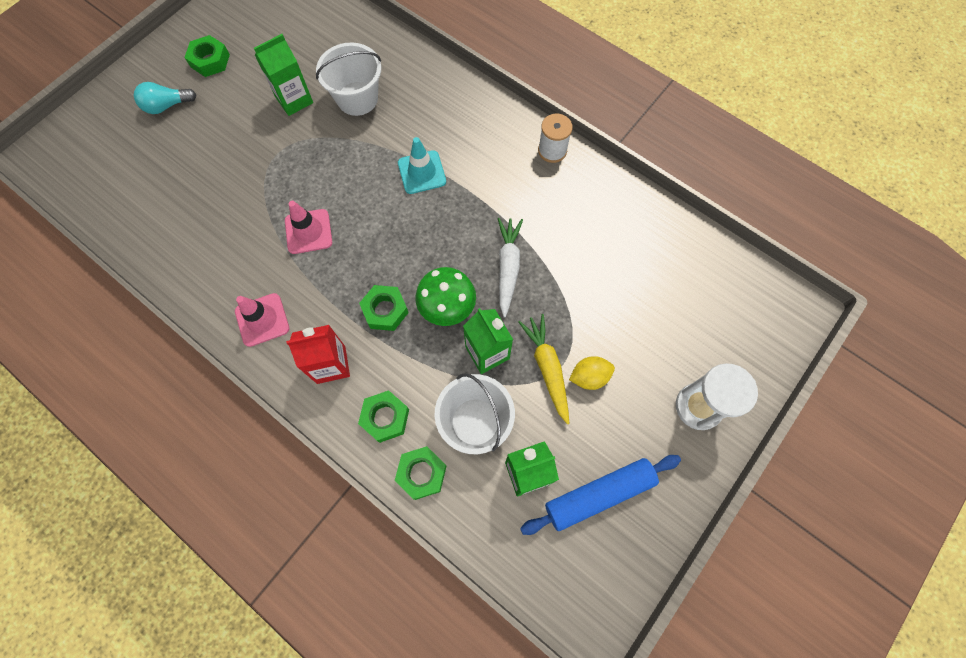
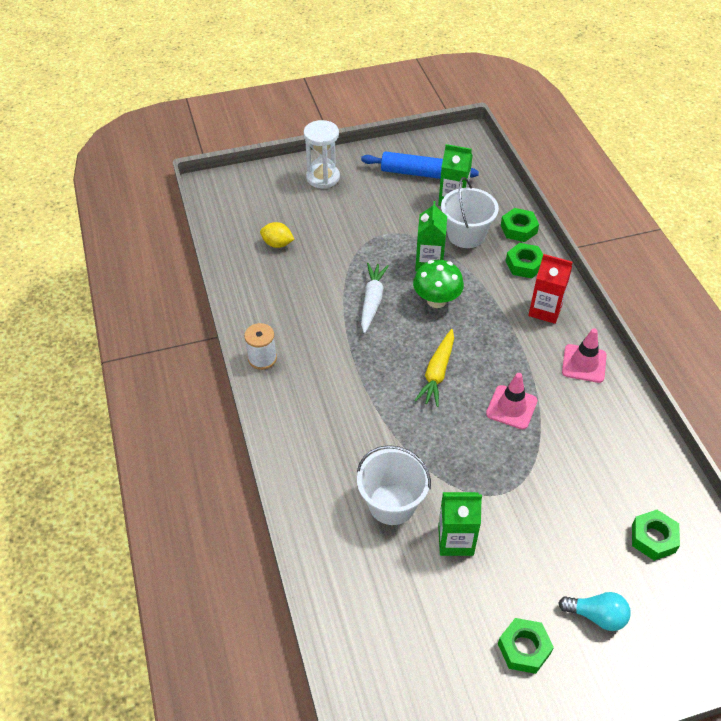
camera: 145 degrees left, 20 degrees down
green nut [359,285,409,331] -> green nut moved to [632,510,680,561]
turquoise traffic cone [398,137,446,194] -> none
white carrot [498,218,523,318] -> white carrot turned 150 degrees clockwise [361,263,389,333]
yellow carrot [518,314,569,424] -> yellow carrot moved to [414,329,454,407]
yellow lemon [569,356,615,390] -> yellow lemon moved to [260,222,294,248]

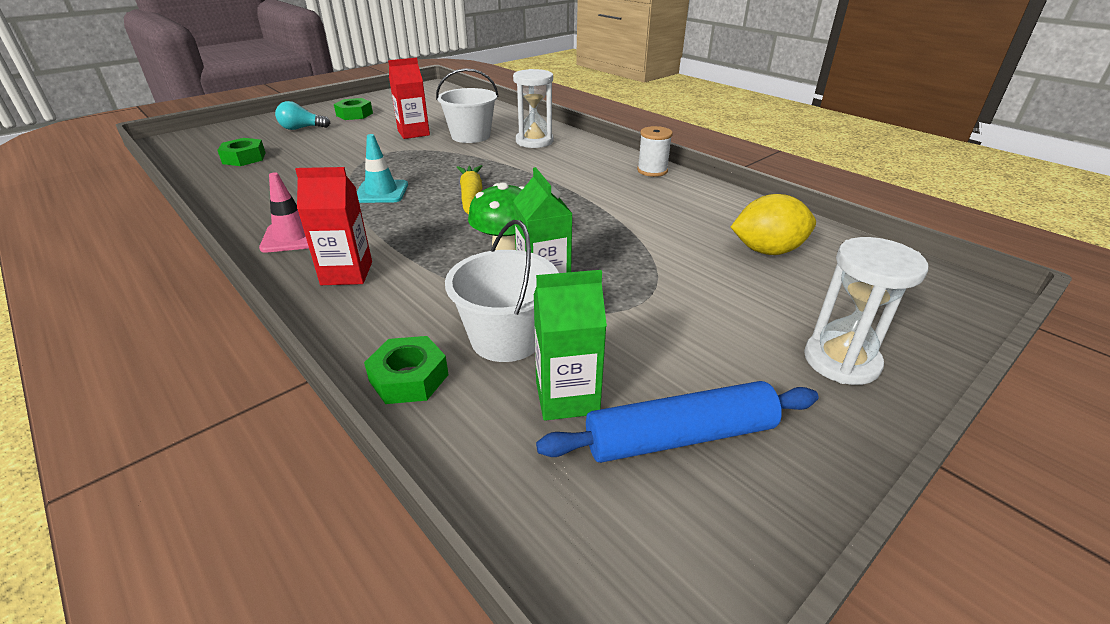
camera: 155 degrees right, 15 degrees down
yellow lemon [260,222,294,248] -> yellow lemon [731,194,816,255], size x1.54
white carrot [361,263,389,333] -> none
green carton [438,492,482,556] -> red carton [388,58,430,139]
pink traffic cone [486,373,537,430] -> turquoise traffic cone [357,134,408,203]
green nut [506,243,543,278] -> none
none -> white hourglass [513,69,553,148]

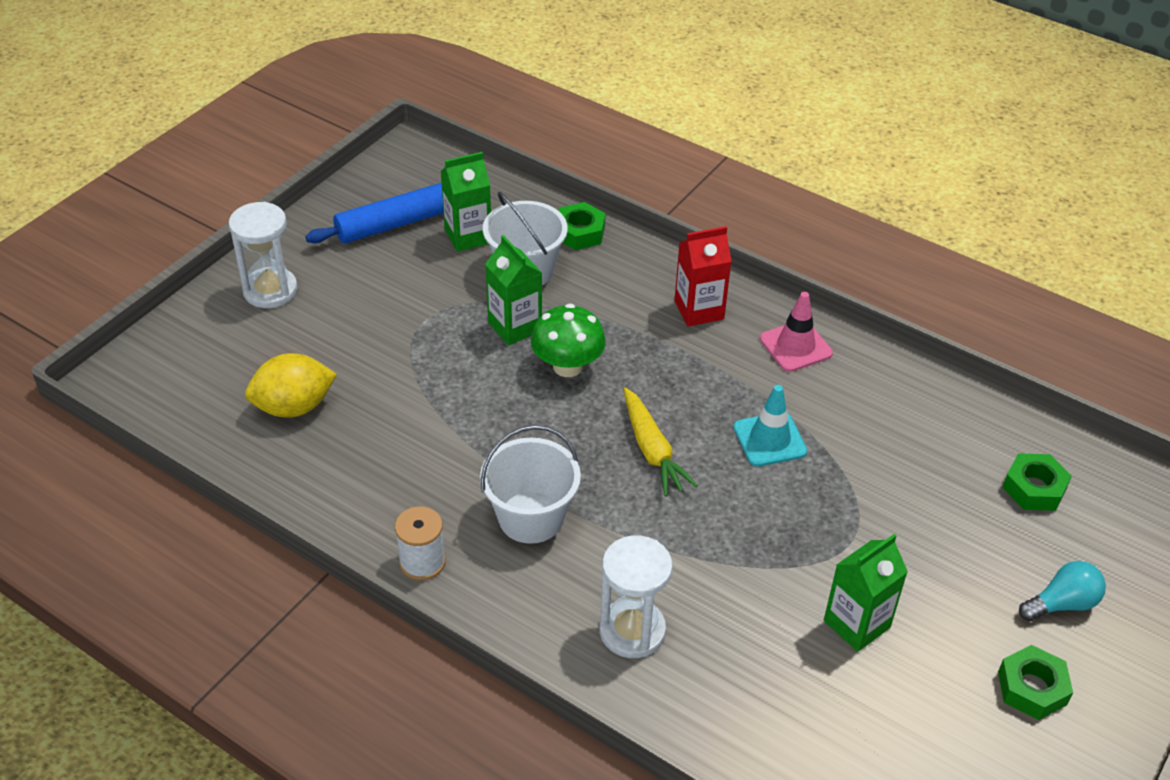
camera: 165 degrees right, 10 degrees up
red carton [388,58,430,139] -> green carton [824,534,908,652]
white bucket [436,68,498,143] -> white bucket moved to [480,425,581,544]

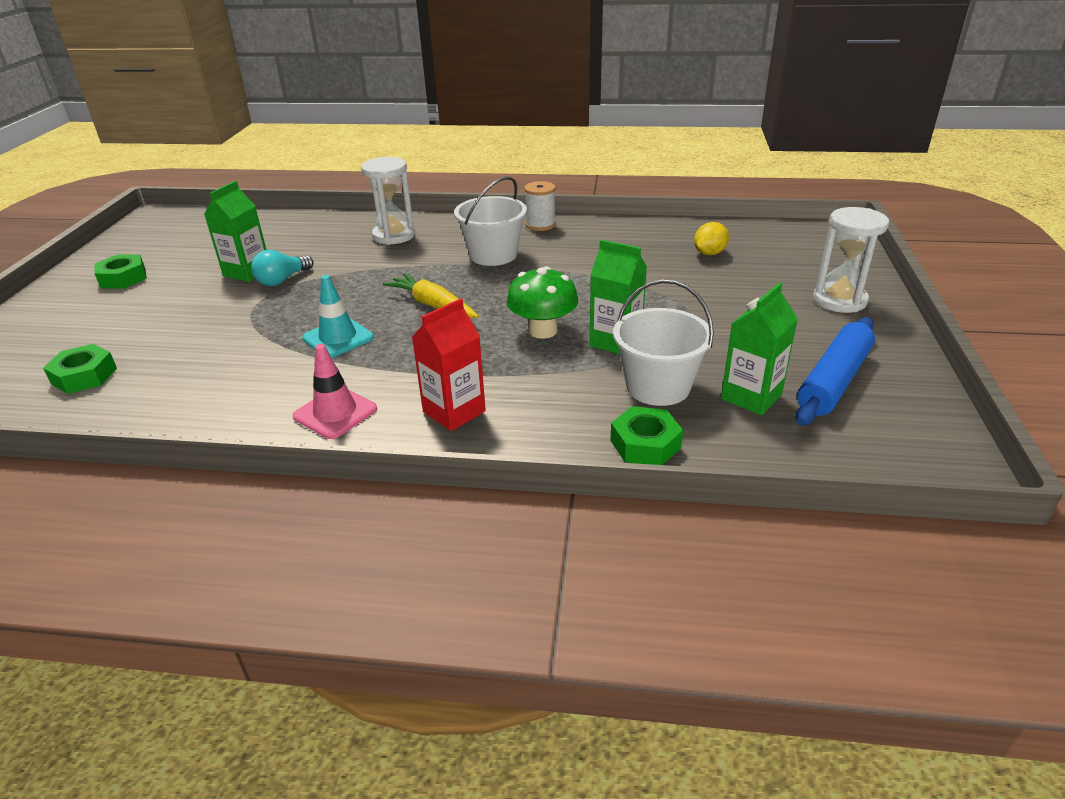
camera: 155 degrees right, 10 degrees down
yellow lemon [245,353,337,418] -> yellow lemon [694,222,729,255], size x0.65
turquoise light bulb [1019,561,1106,621] -> turquoise light bulb moved to [251,250,313,286]

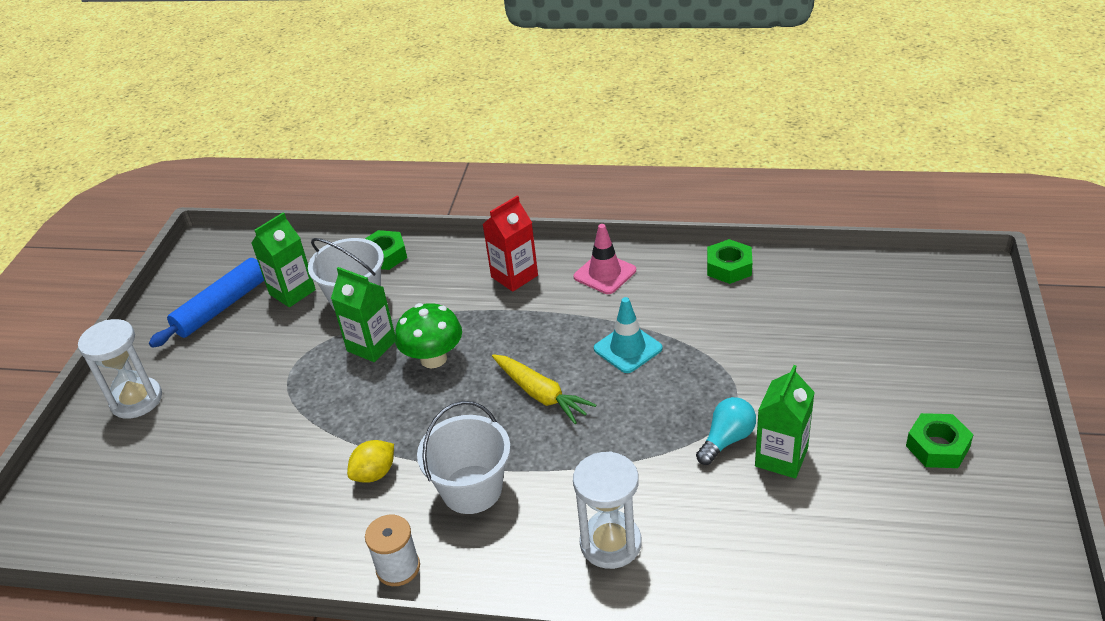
camera: 175 degrees left, 5 degrees up
green nut [43,344,117,394] -> green nut moved to [707,239,752,284]
yellow lemon [694,222,729,255] -> yellow lemon moved to [347,440,394,483]

